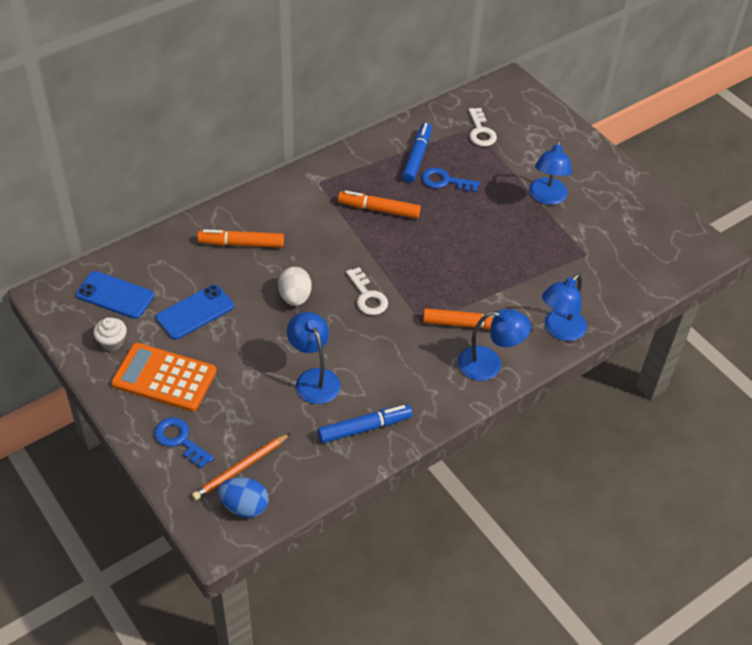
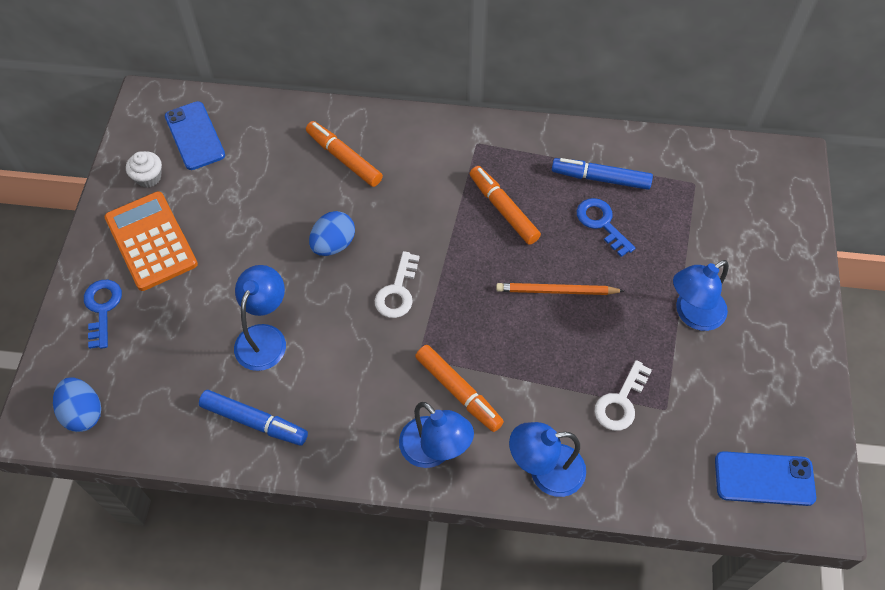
camera: 45 degrees right, 10 degrees up
blue phone [156,285,234,340] -> blue phone moved to [715,451,816,506]
orange pencil [192,433,291,500] -> orange pencil moved to [496,283,624,295]
white egg [278,267,312,306] -> blue egg [309,211,355,256]
blue marker [402,123,432,183] -> blue marker turned 135 degrees counterclockwise [552,158,653,190]
white key [468,108,497,146] -> white key moved to [595,360,652,431]

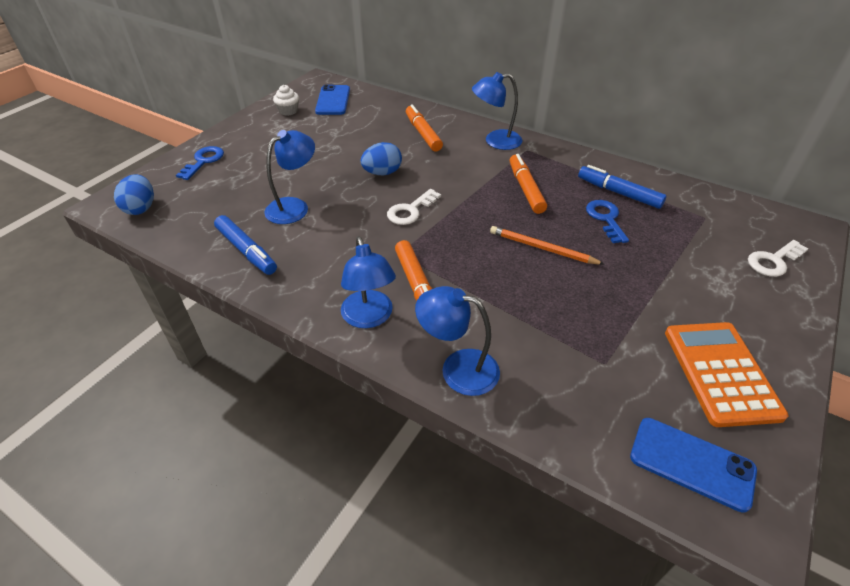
camera: 25 degrees right, 15 degrees down
orange calculator [104,191,198,291] -> orange calculator moved to [665,322,788,427]
white key [595,360,652,431] -> white key moved to [748,240,808,277]
blue lamp [673,260,729,331] -> blue lamp moved to [472,72,522,150]

